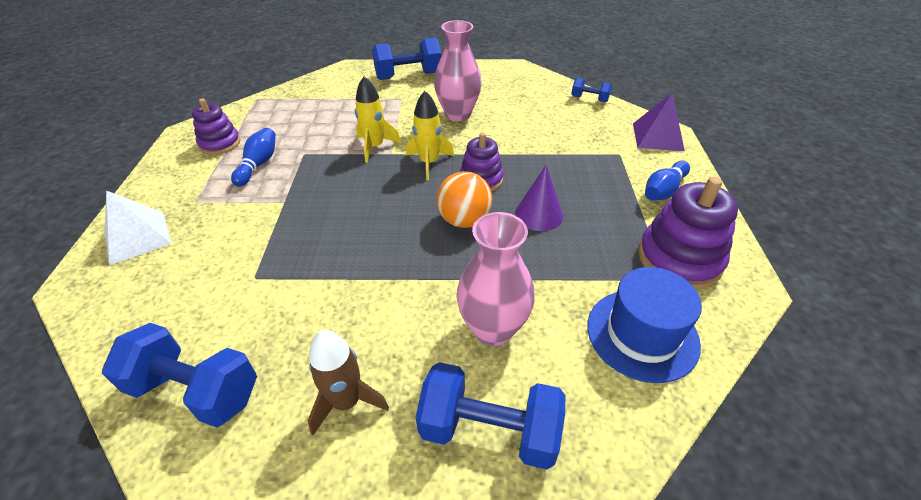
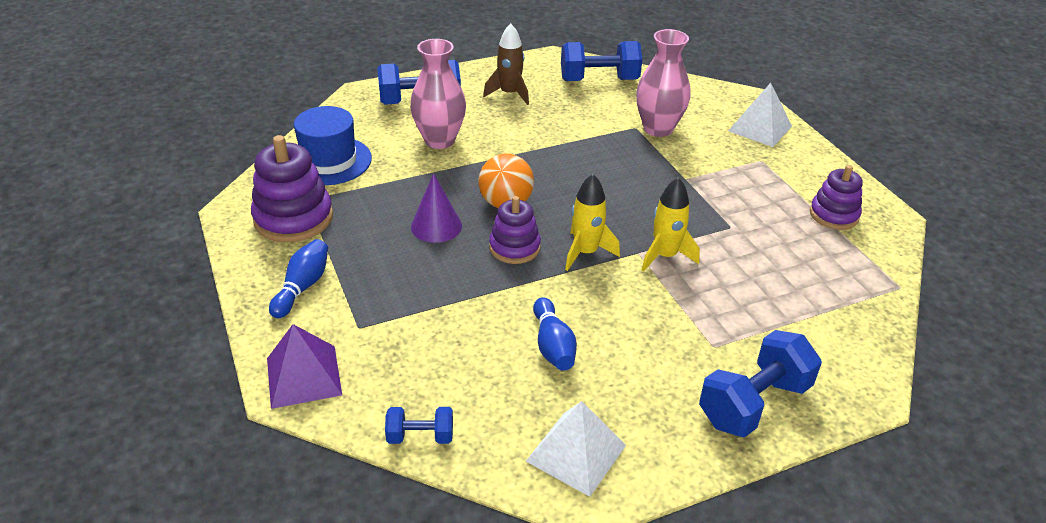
camera: 155 degrees right, 5 degrees down
blue bowling pin [231,128,276,187] -> blue bowling pin moved to [533,297,577,371]
pink vase [434,20,482,121] -> pink vase moved to [636,29,691,137]
none -> white pyramid [526,401,626,497]

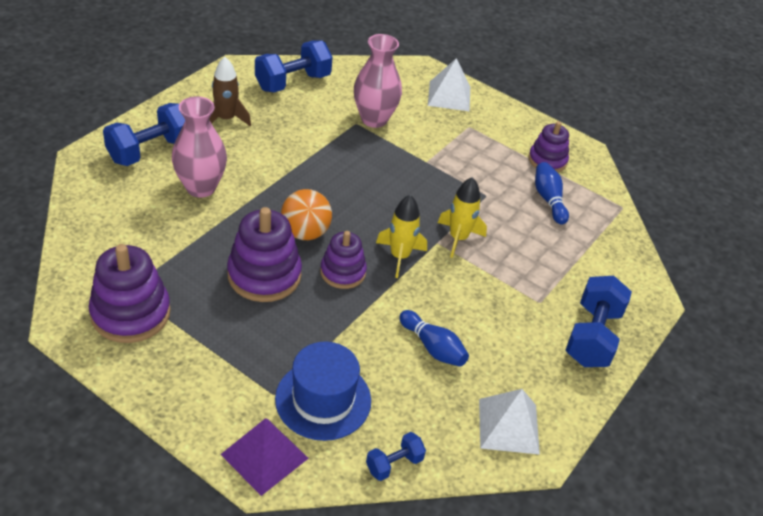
camera: 35 degrees left, 5 degrees up
blue bowling pin [269,239,328,318] -> blue bowling pin moved to [535,162,569,224]
blue hat [294,106,372,185] -> blue hat moved to [275,342,371,441]
purple cone [411,173,462,243] -> purple stacking toy [227,207,302,302]

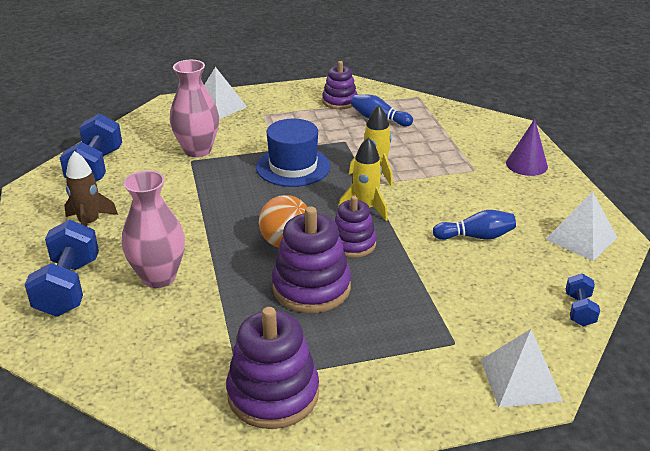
camera: 45 degrees left, 10 degrees down
purple pyramid [220,418,309,496] -> white pyramid [481,329,563,407]
blue hat [275,342,371,441] -> blue hat moved to [256,119,331,187]
blue dumbbell [565,276,632,367] -> purple cone [506,119,548,176]

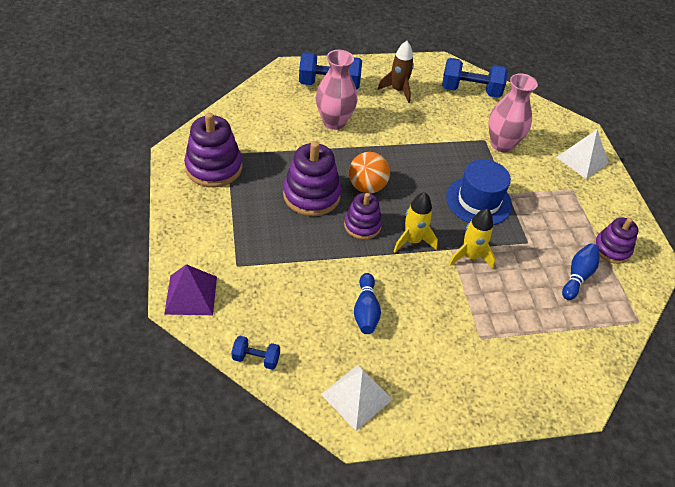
camera: 90 degrees right, 15 degrees up
white pyramid [481,329,563,407] -> purple pyramid [164,264,217,315]
purple cone [506,119,548,176] -> none

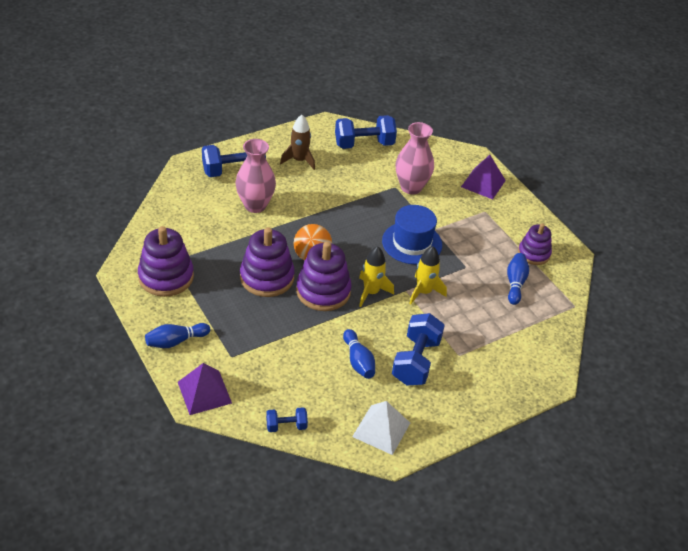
camera: 20 degrees left, 5 degrees down
purple stacking toy [344,193,382,240] -> purple stacking toy [296,242,352,311], size x1.58
white pyramid [556,130,609,179] -> purple pyramid [461,155,506,200]
none -> blue bowling pin [145,323,210,348]
none -> blue dumbbell [392,313,445,385]

